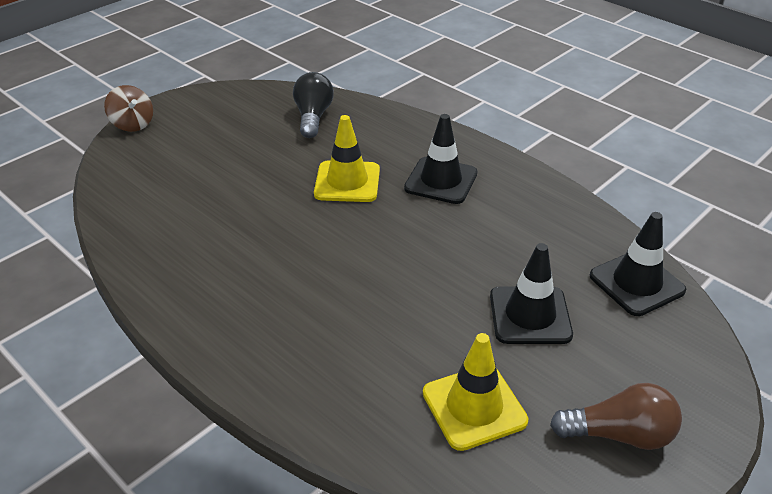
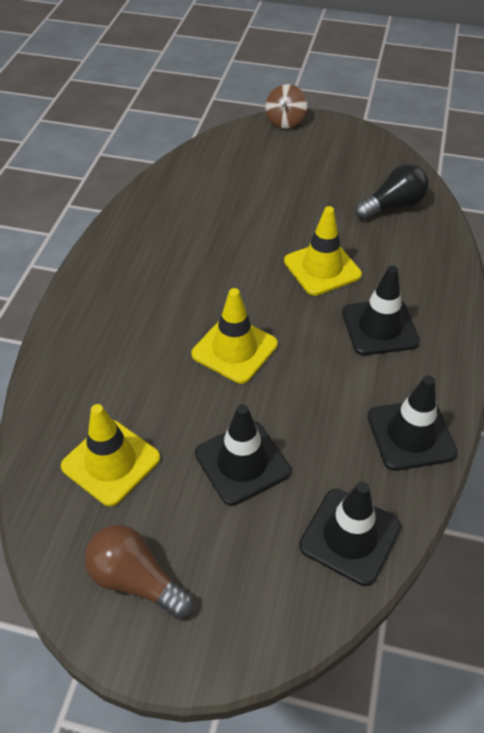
camera: 60 degrees right, 10 degrees up
brown light bulb [550,383,682,450] -> brown light bulb turned 150 degrees clockwise [85,525,194,619]
none -> yellow traffic cone [191,288,278,384]
none -> black traffic cone [368,376,458,471]

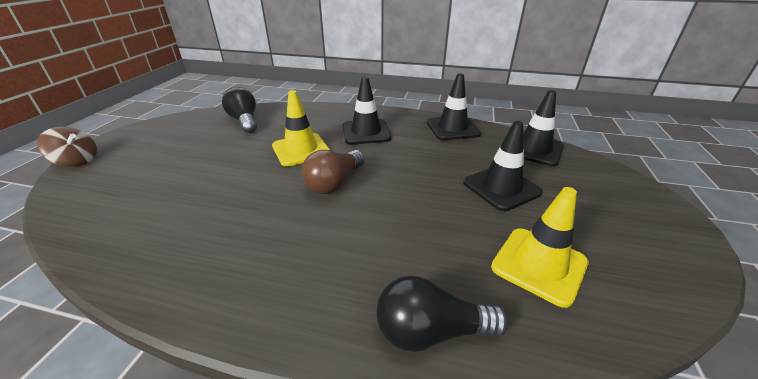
camera: 90 degrees left, 15 degrees down
brown light bulb [85,525,194,619] -> brown light bulb moved to [301,150,365,194]
yellow traffic cone [191,288,278,384] -> none
none -> black light bulb [376,275,508,352]

